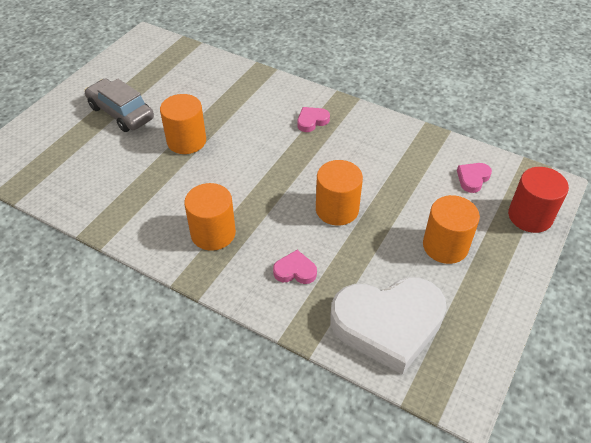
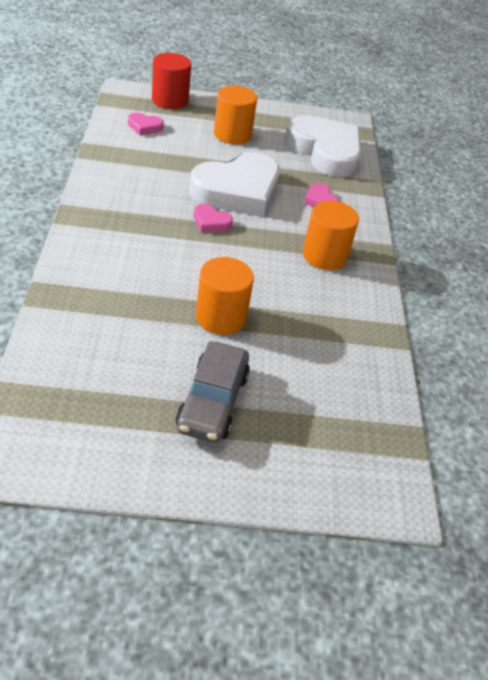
camera: 125 degrees left, 5 degrees down
pink heart [297,107,330,132] -> pink heart moved to [194,204,233,232]
orange cylinder [316,160,363,226] -> white heart [189,152,280,217]

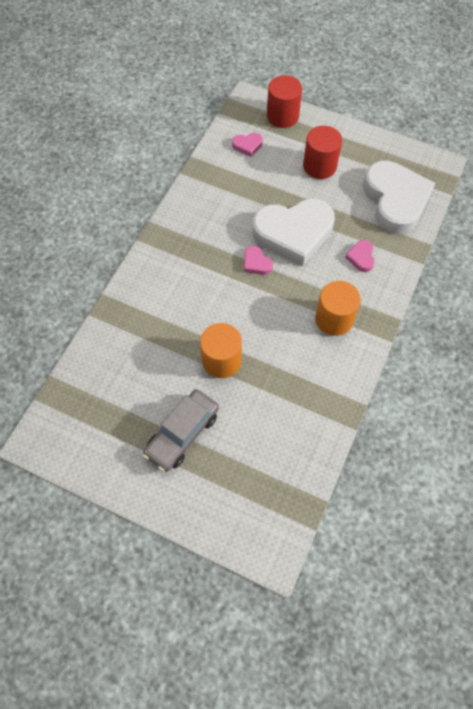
camera: 30 degrees right, 20 degrees up
pink heart [128,112,164,135] -> pink heart turned 45 degrees counterclockwise [232,133,263,157]
orange cylinder [214,85,257,144] -> red cylinder [303,126,342,179]

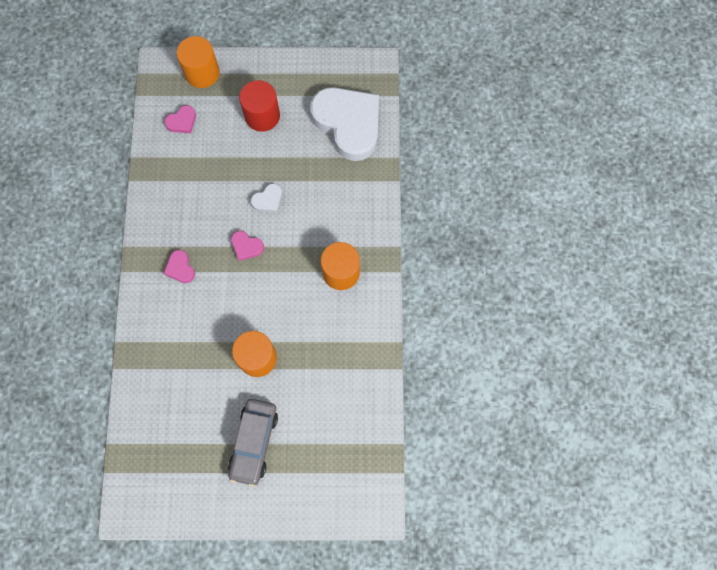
camera: 25 degrees left, 10 degrees up
white heart [253,199,335,266] -> white heart [251,184,282,213], size x0.41
red cylinder [267,75,302,128] -> orange cylinder [177,36,220,88]
pink heart [345,240,375,272] -> pink heart moved to [164,250,195,283]

